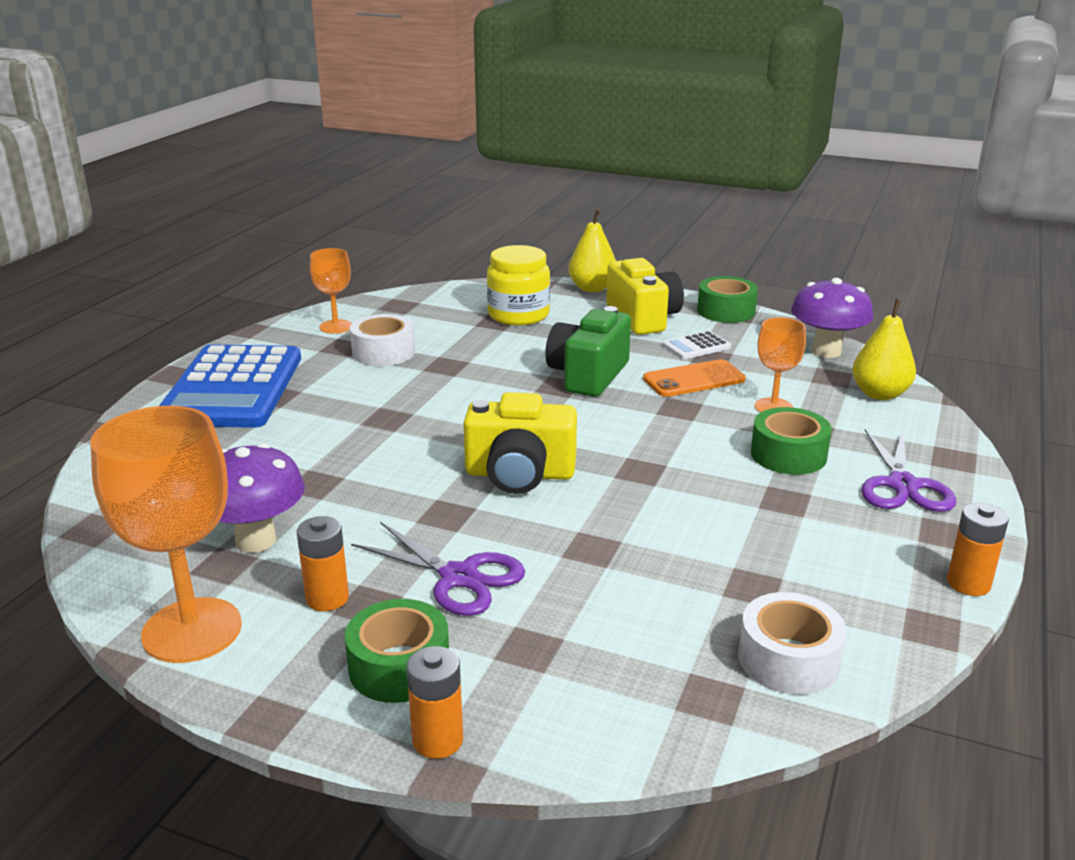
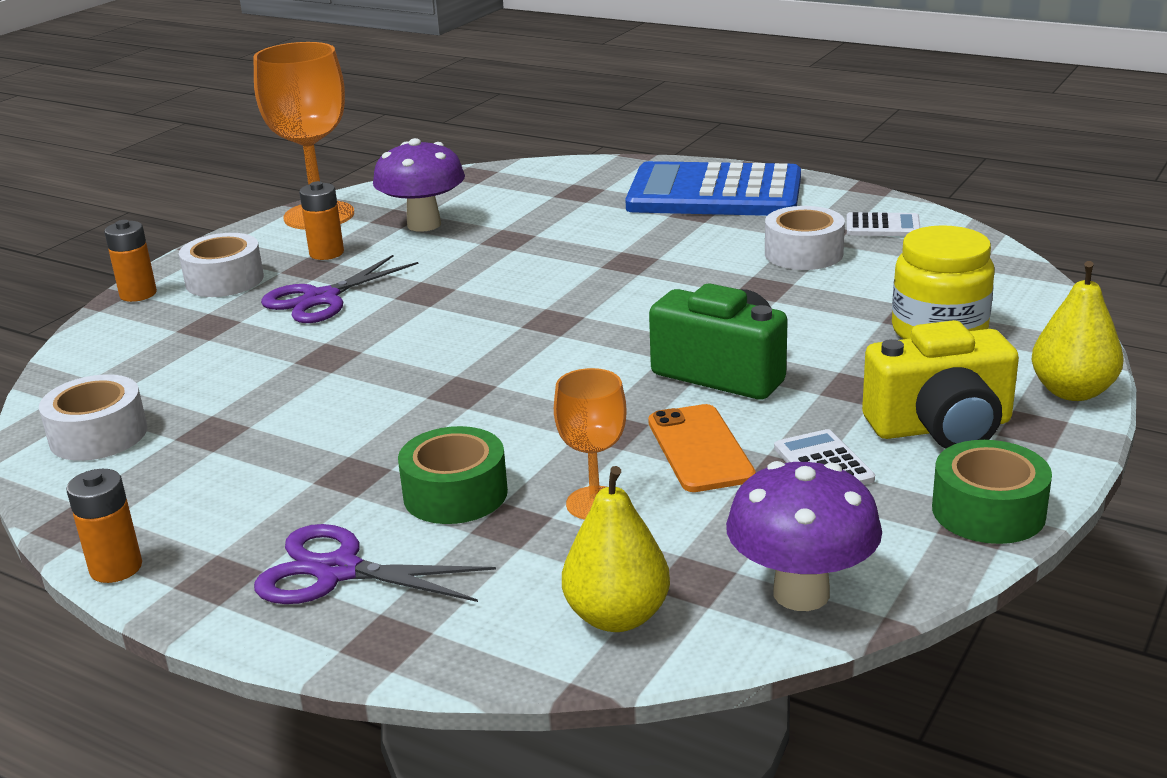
camera: 100 degrees right, 0 degrees up
orange goblet [310,248,352,334] -> white calculator [847,212,921,236]
green tape [345,599,449,703] -> white tape [179,233,264,297]
yellow camera [463,392,577,494] -> none

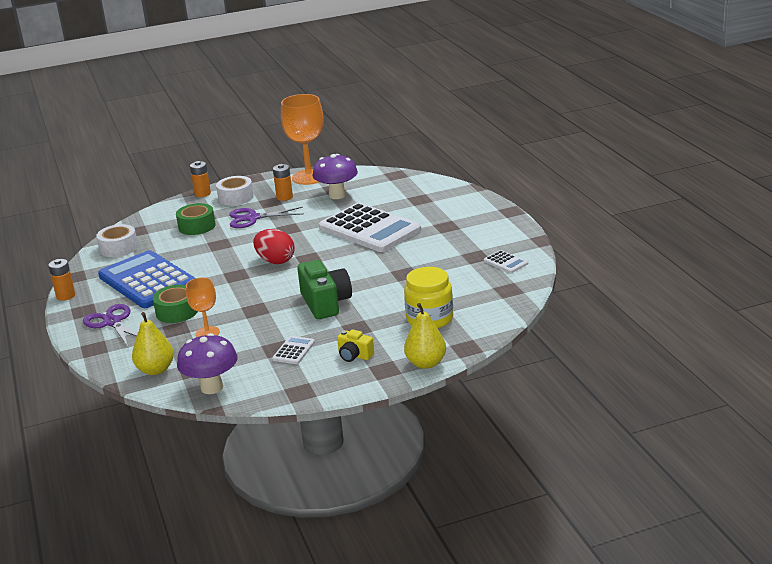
camera: 40 degrees right, 0 degrees up
blue calculator [625,161,801,216] -> blue calculator moved to [98,250,195,308]
orange phone [648,404,756,492] -> none
white tape [765,206,845,270] -> none
yellow camera [862,320,1019,449] -> yellow camera [337,329,374,362], size x0.54
green tape [932,440,1052,544] -> green tape moved to [176,203,215,235]
none -> red egg [253,229,295,264]
none -> white calculator [319,203,421,252]

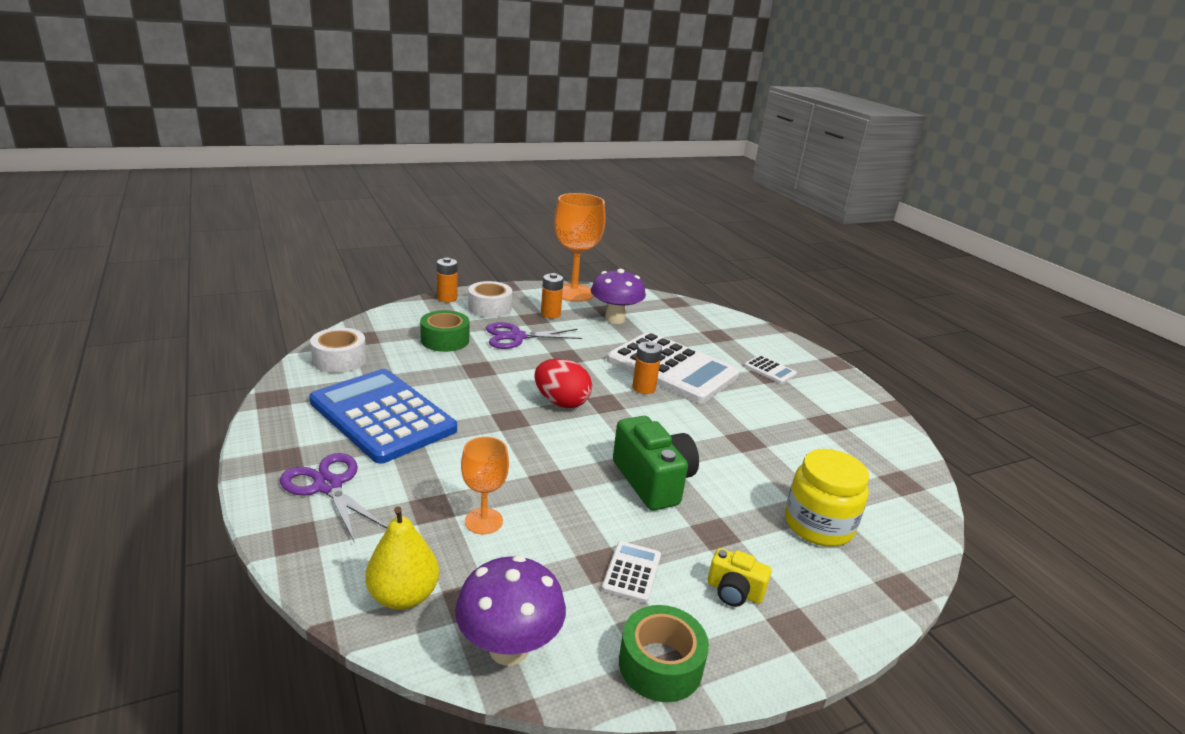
camera: 10 degrees left, 0 degrees up
orange battery [48,259,75,301] -> orange battery moved to [632,341,662,394]
green tape [153,285,198,323] -> green tape moved to [619,605,709,702]
yellow pear [404,303,446,369] -> none
white calculator [484,250,528,273] -> white calculator moved to [744,355,797,384]

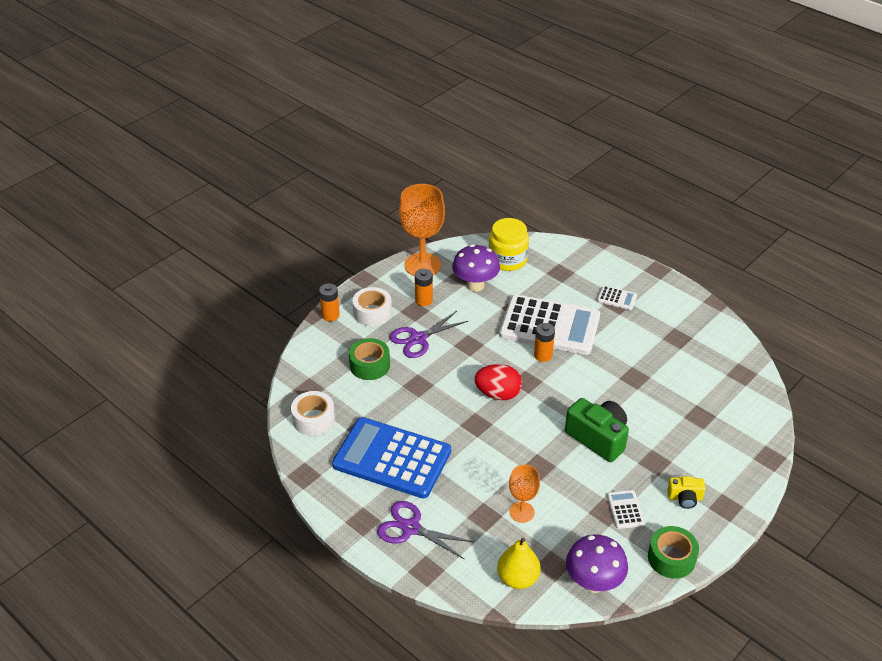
camera: 20 degrees left, 15 degrees up
yellow jar [785,449,869,547] -> yellow jar moved to [489,218,529,271]

